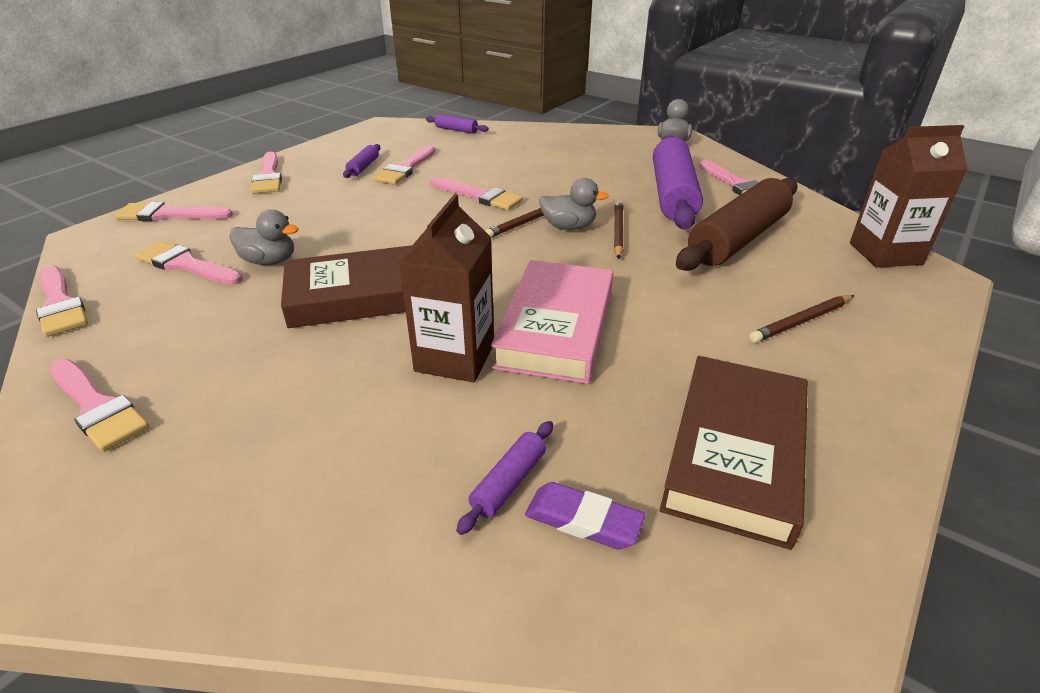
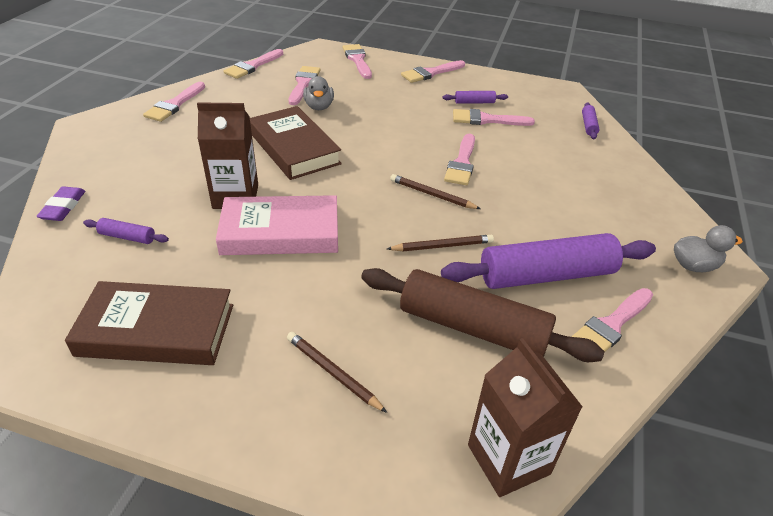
camera: 70 degrees right, 5 degrees up
purple eraser [525,482,645,549] -> purple eraser moved to [36,186,85,221]
grey duck [539,178,609,230] -> none

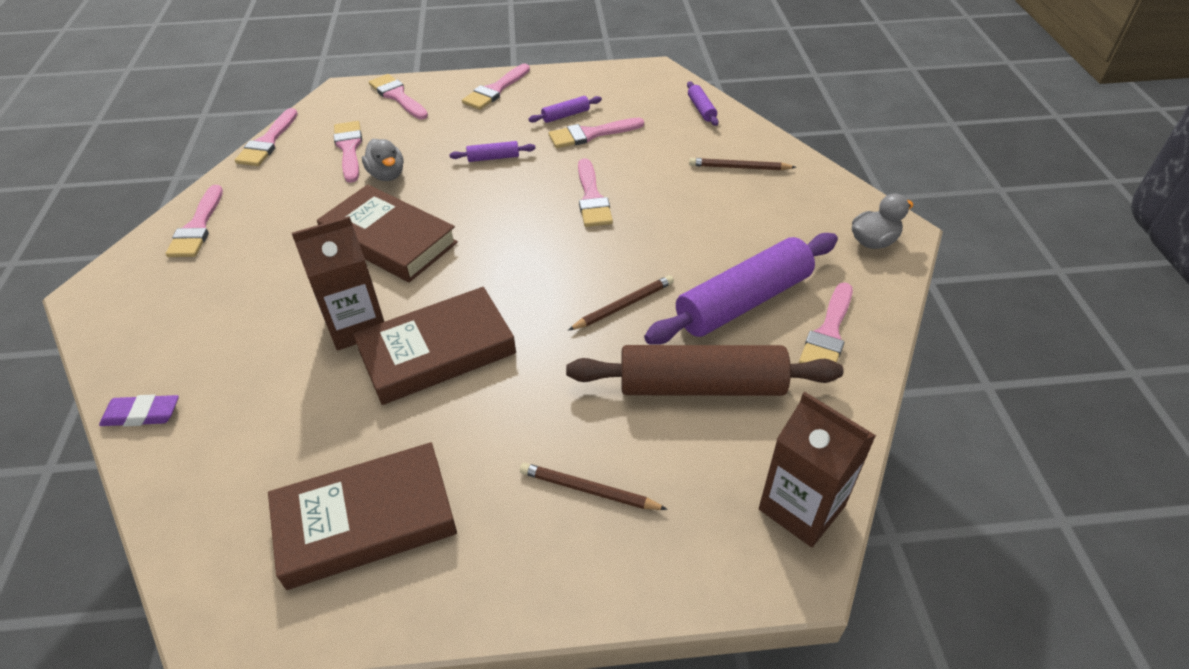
camera: 20 degrees left, 5 degrees up
purple eraser [36,186,85,221] -> purple eraser turned 75 degrees counterclockwise [99,394,179,426]
purple rolling pin [83,218,169,244] -> purple rolling pin moved to [449,141,536,162]
pink book [216,195,338,255] -> brown book [353,287,516,405]
brown pencil [390,174,481,209] -> brown pencil moved to [689,158,796,170]

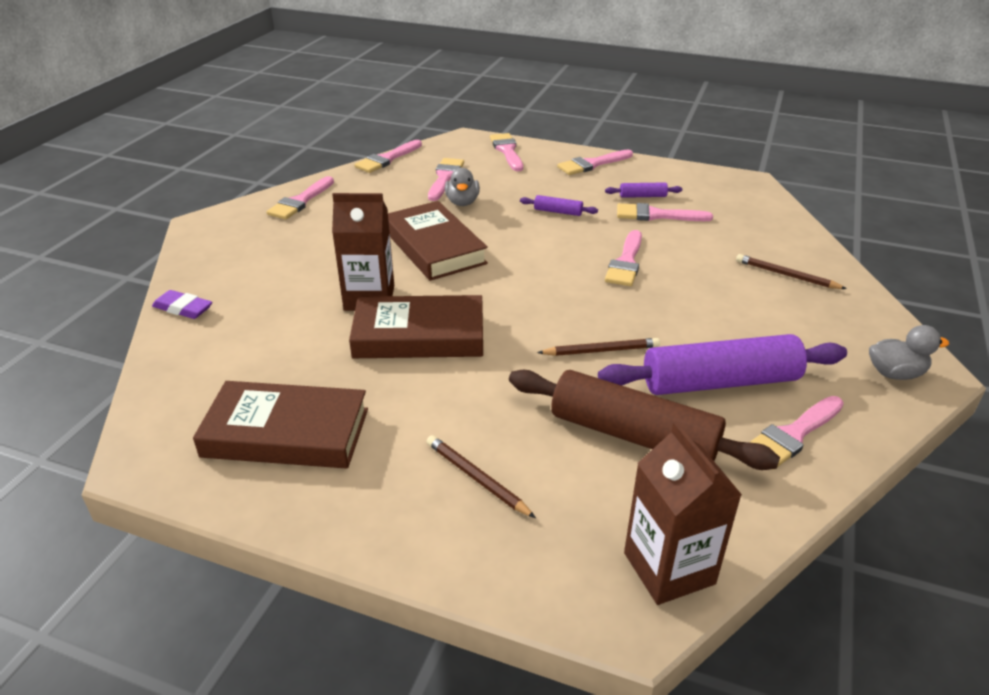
camera: 25 degrees right, 10 degrees down
purple rolling pin [687,81,719,126] -> none

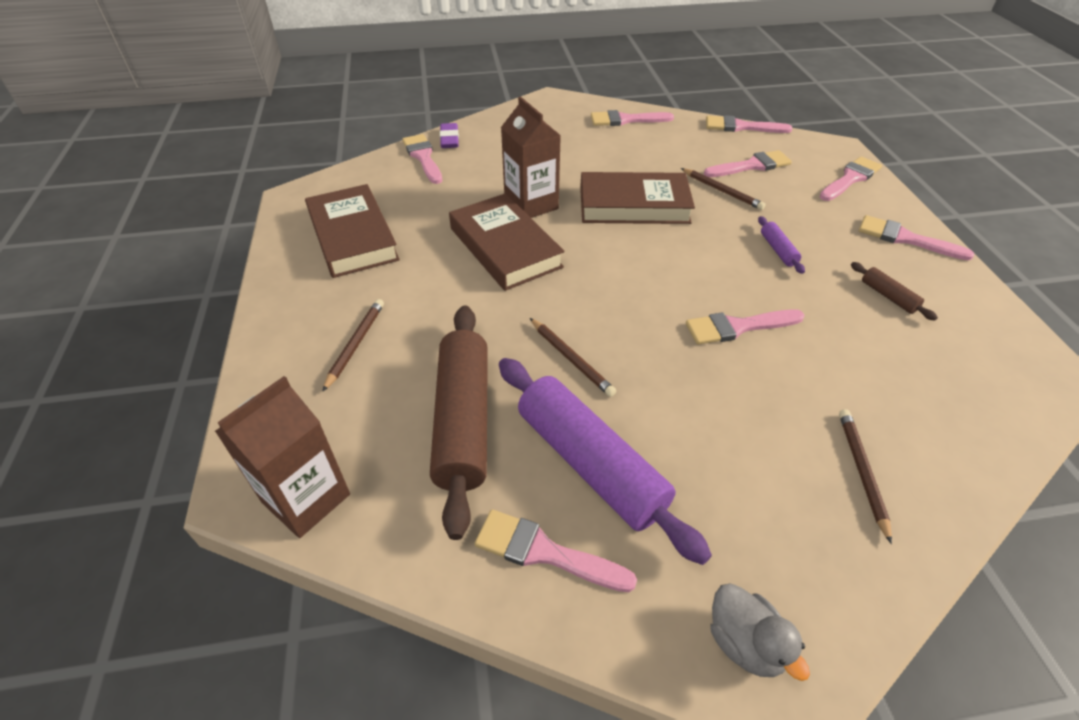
camera: 60 degrees right, 10 degrees up
brown book [388,201,488,281] -> brown book turned 60 degrees clockwise [580,172,695,224]
grey duck [445,168,480,206] -> brown pencil [681,168,766,210]
purple rolling pin [605,182,682,198] -> brown rolling pin [851,262,938,321]
pink brush [617,203,713,221] -> pink brush moved to [402,134,442,184]

